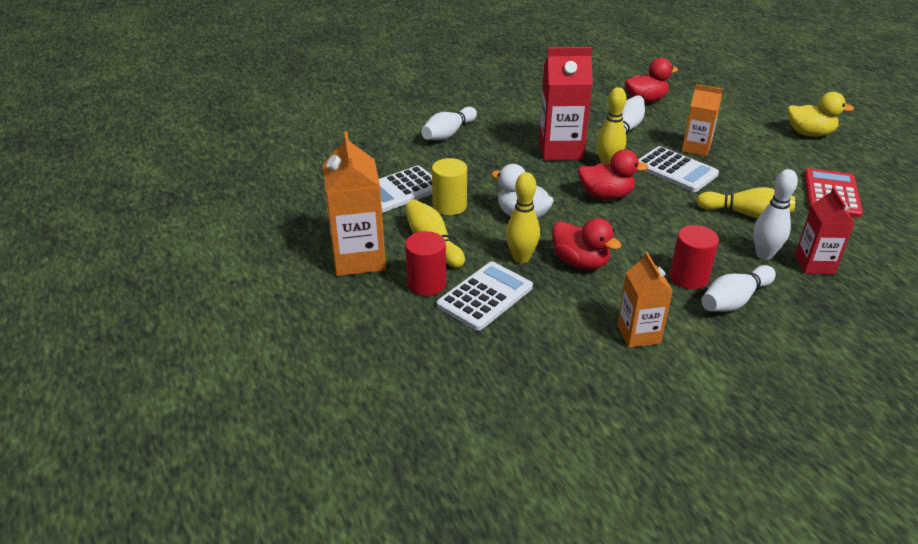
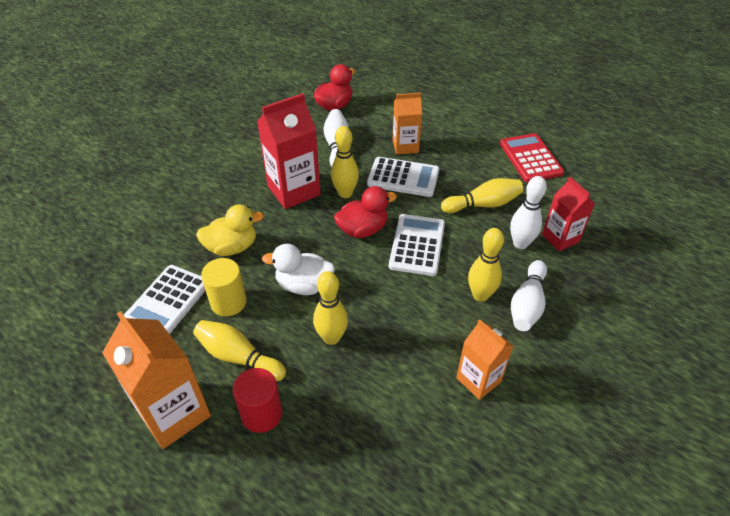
camera: 30 degrees left, 10 degrees up
white bowling pin [421,107,477,140] -> none
white calculator [437,262,533,331] -> white calculator moved to [389,214,445,276]
red duck [553,218,621,270] -> none
red cylinder [670,225,719,290] -> yellow bowling pin [468,228,504,302]
yellow duck [787,92,854,137] -> yellow duck moved to [196,205,264,256]

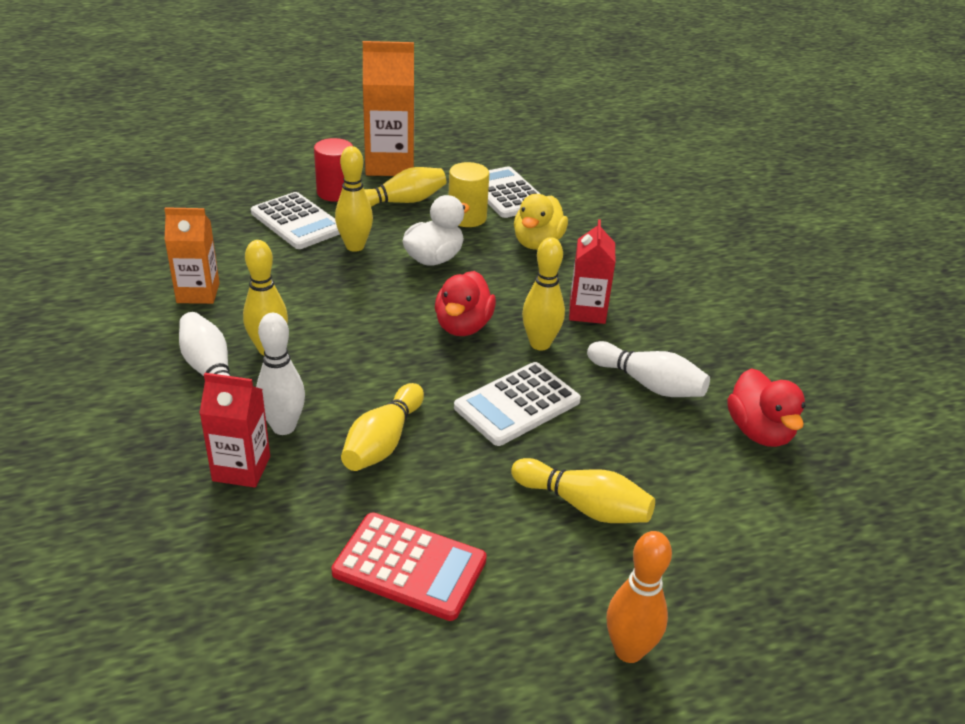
camera: 125 degrees right, 10 degrees down
red carton [257,93,321,209] -> red carton [569,219,616,324], size x0.62
white calculator [389,214,445,276] -> white calculator moved to [251,192,340,249]
orange carton [393,93,422,155] -> none
none -> yellow bowling pin [511,458,655,523]
none -> orange bowling pin [607,531,672,663]

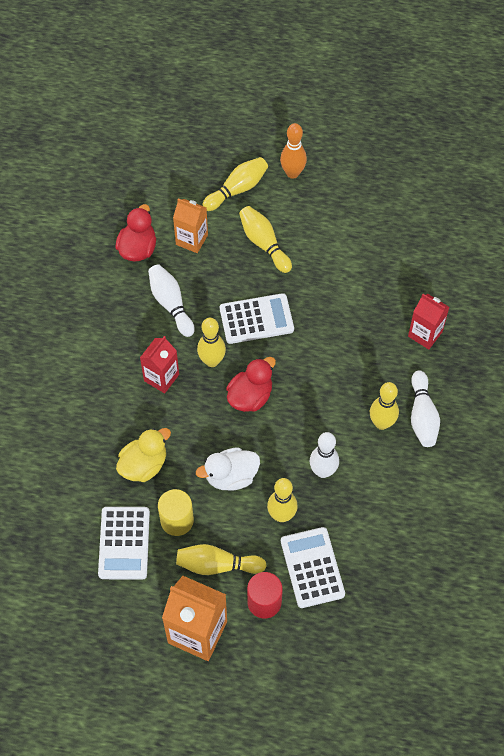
camera: 150 degrees left, 25 degrees up
orange carton [164,207,220,304] -> orange carton moved to [173,198,208,253]
white bowling pin [256,313,305,435] -> white bowling pin moved to [310,432,339,478]
red calculator [331,512,487,621] -> none
yellow bowling pin [341,383,424,471] -> yellow bowling pin moved to [202,157,268,211]

